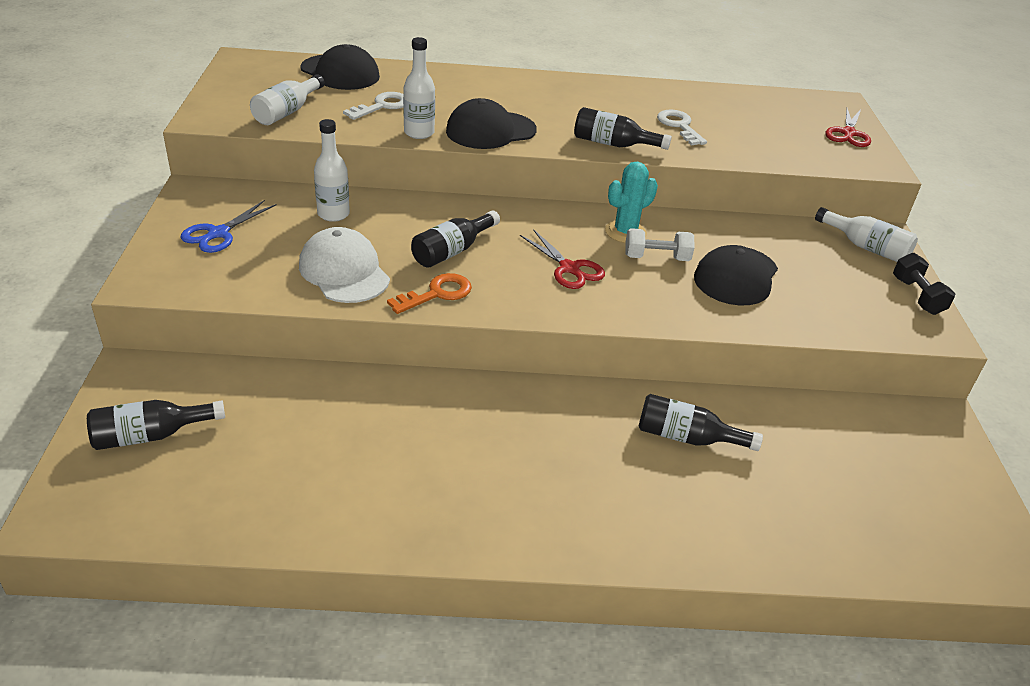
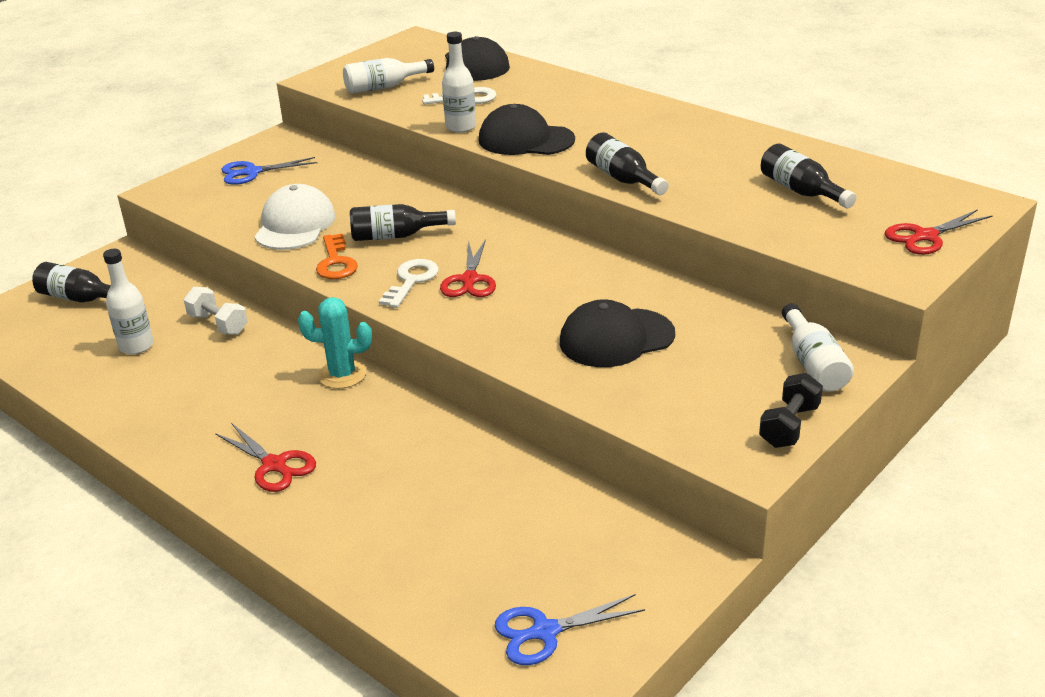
camera: 45 degrees right, 5 degrees down
white bottle [314,119,350,222] -> white bottle moved to [103,249,154,354]
orange key [387,273,472,314] -> orange key turned 75 degrees clockwise [316,233,358,279]
turquoise cactus [605,162,658,243] -> turquoise cactus moved to [298,297,372,389]
white dumbbell [625,228,695,261] -> white dumbbell moved to [184,287,248,335]
black bottle [638,394,763,451] -> black bottle moved to [761,144,857,208]
white key [657,109,707,146] -> white key moved to [379,259,439,308]
none -> red scissors [215,423,316,492]
none -> blue scissors [495,594,645,665]

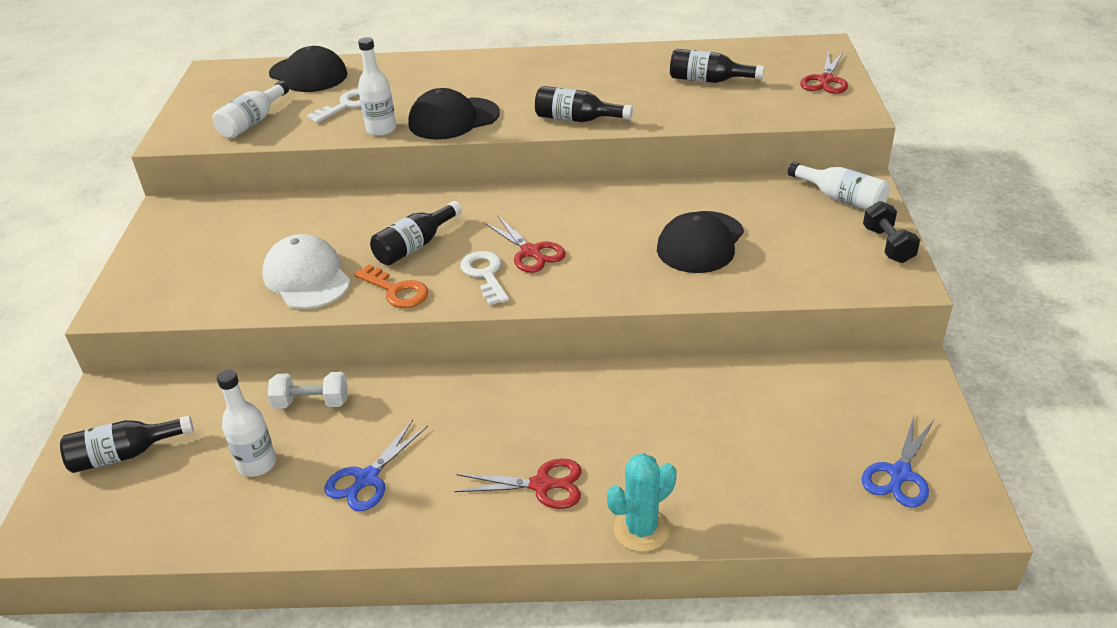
camera: 40 degrees left, 5 degrees up
blue scissors [221,157,317,185] -> blue scissors moved to [324,420,428,511]
turquoise cactus [298,297,372,389] -> turquoise cactus moved to [607,453,677,552]

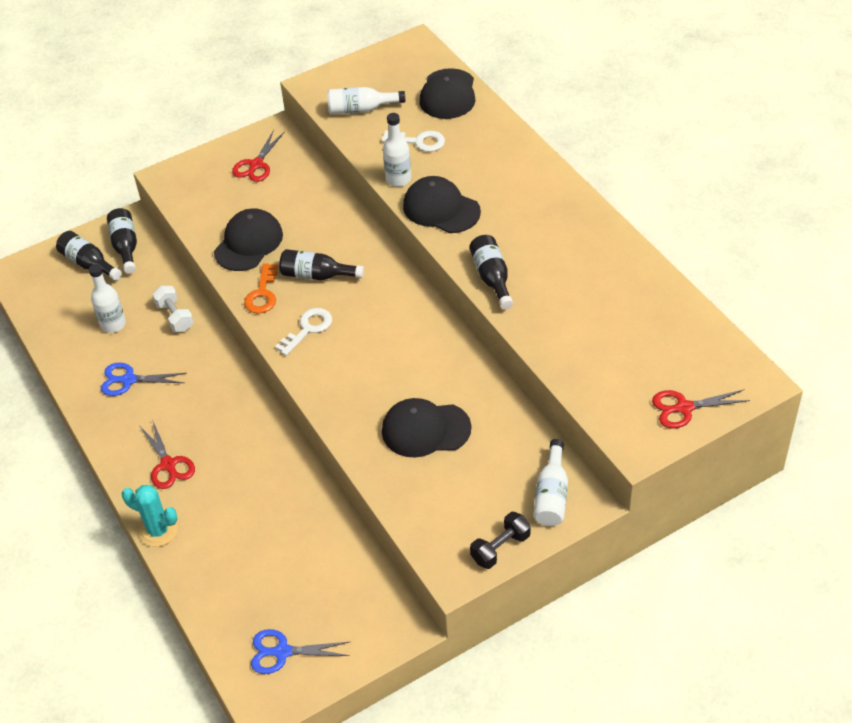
camera: 60 degrees right, 10 degrees up
white cap [262,234,351,309] -> black cap [214,208,283,271]
red scissors [484,215,566,273] -> red scissors moved to [232,130,285,182]
black bottle [670,49,764,83] -> black bottle moved to [107,208,137,274]

